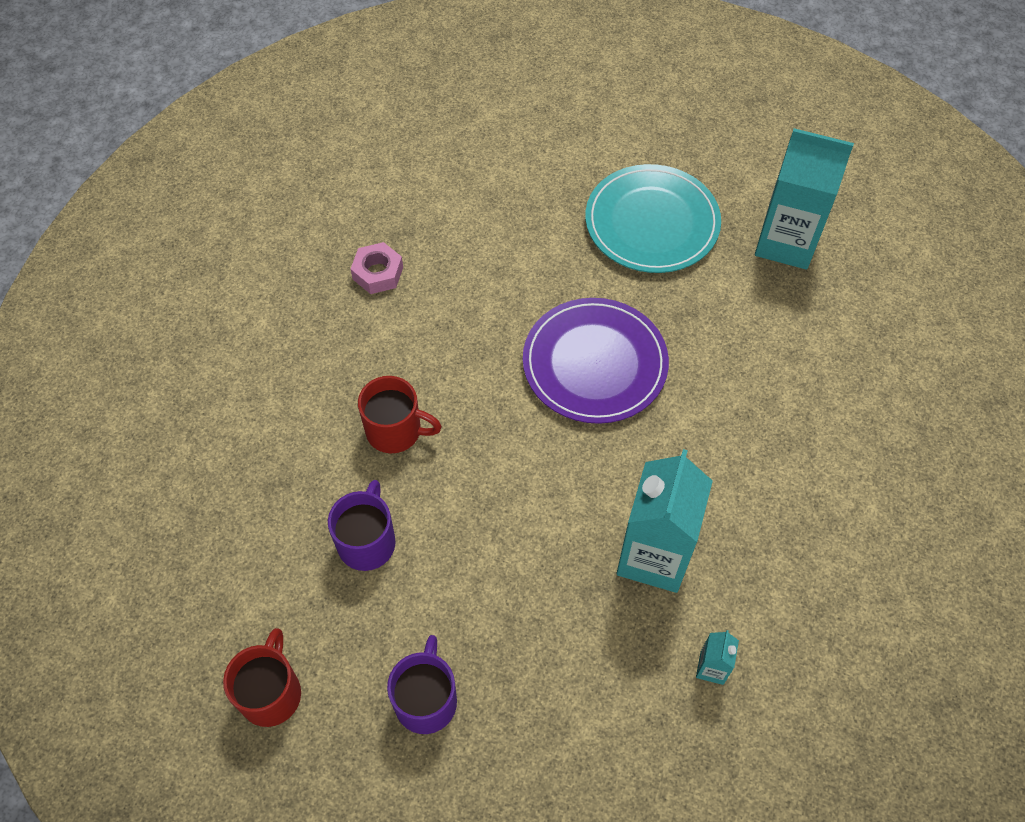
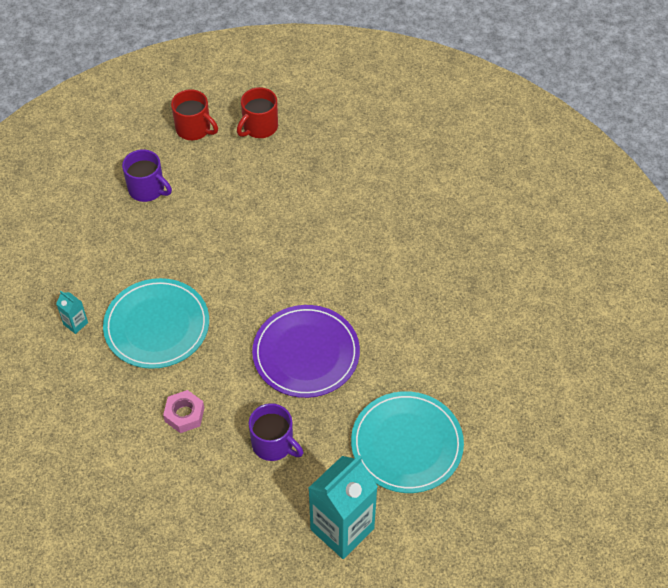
camera: 115 degrees right, 5 degrees down
purple mug [328,480,396,571] -> purple mug moved to [249,403,303,461]
pink nut [351,242,403,294] -> pink nut moved to [163,390,204,433]
red mug [358,376,442,453] -> red mug moved to [237,87,278,138]
turquoise carton [617,449,713,593] -> turquoise plate [103,278,209,369]

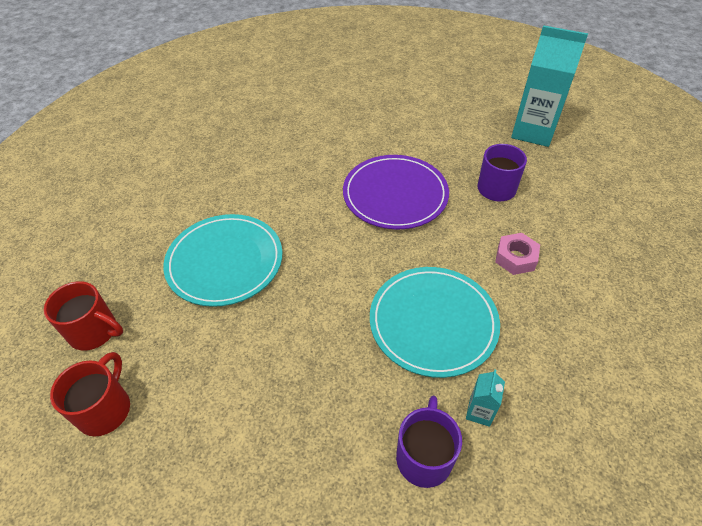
camera: 110 degrees left, 5 degrees down
purple mug [122,149,172,202] -> purple mug moved to [396,396,462,488]
turquoise plate [351,391,464,493] -> turquoise plate moved to [163,214,282,307]

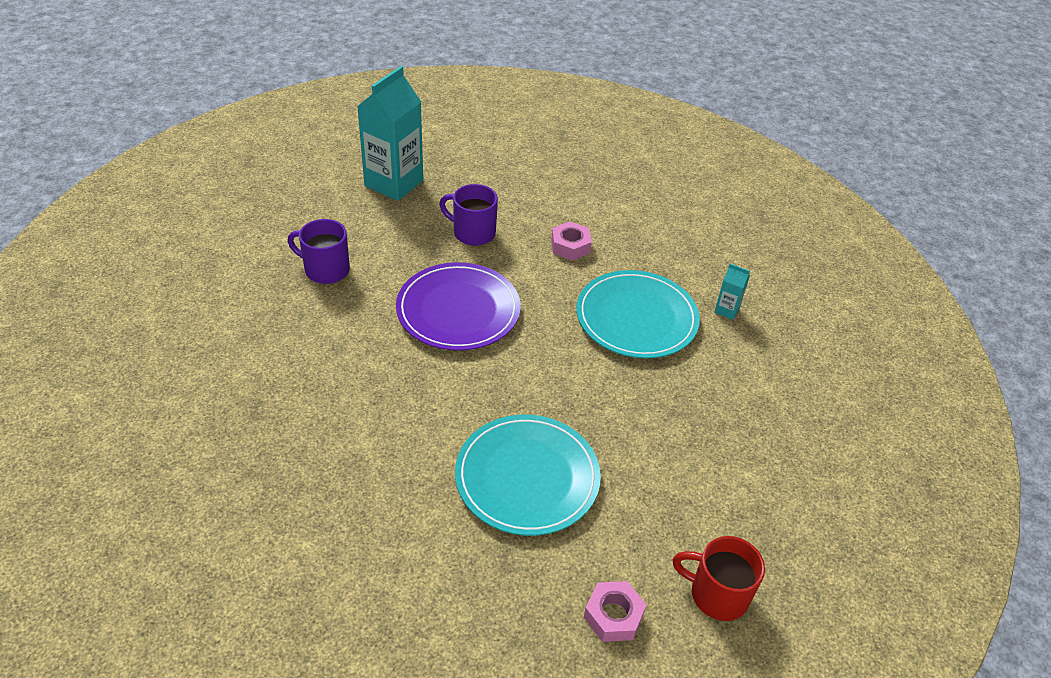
camera: 85 degrees left, 5 degrees down
red mug [44,281,123,350] -> pink nut [584,581,647,642]
purple mug [396,396,462,488] -> purple mug moved to [288,219,350,284]

